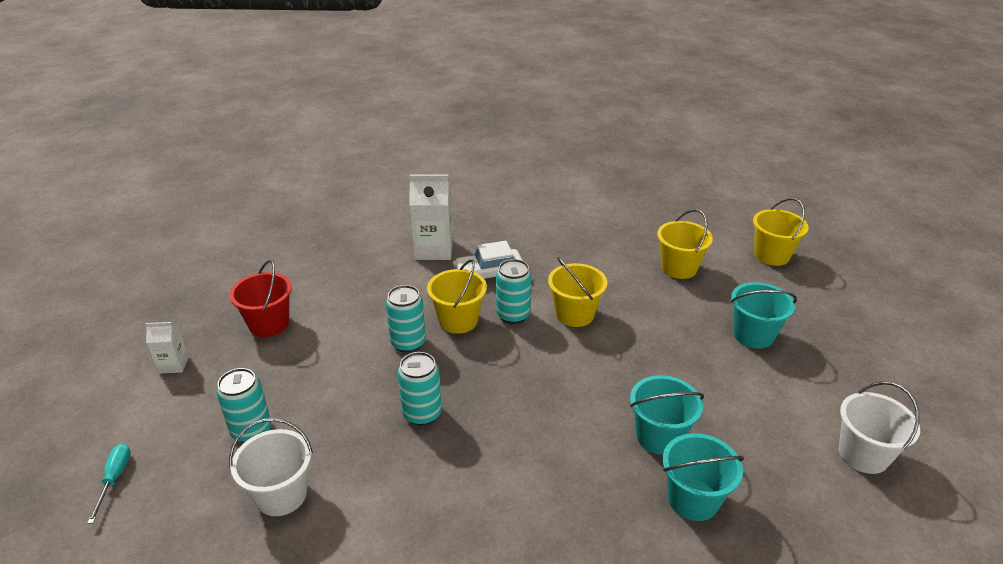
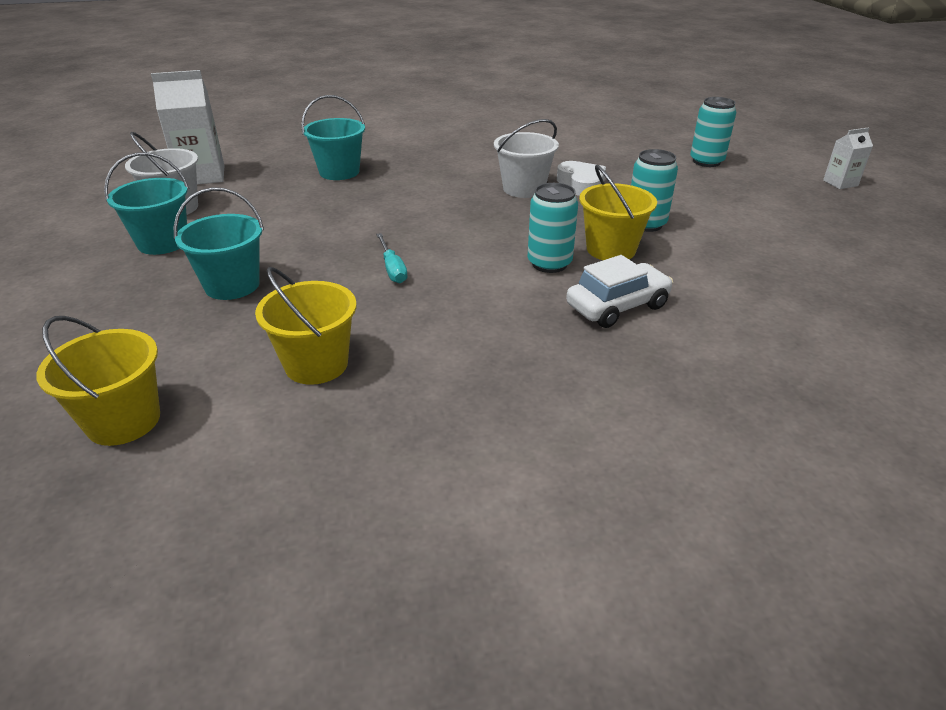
camera: 165 degrees right, 0 degrees up
turquoise screwdriver [87,443,131,524] -> turquoise screwdriver moved to [376,233,407,283]
red bucket [229,260,292,337] -> none
white bucket [229,418,313,516] -> white bucket moved to [494,119,559,198]
turquoise can [397,352,442,426] -> white heart [557,161,606,196]
white carton [409,175,453,260] -> white carton moved to [151,70,224,185]
yellow bucket [548,257,607,327] -> none
turquoise bucket [630,375,704,455] -> turquoise bucket moved to [104,153,189,255]

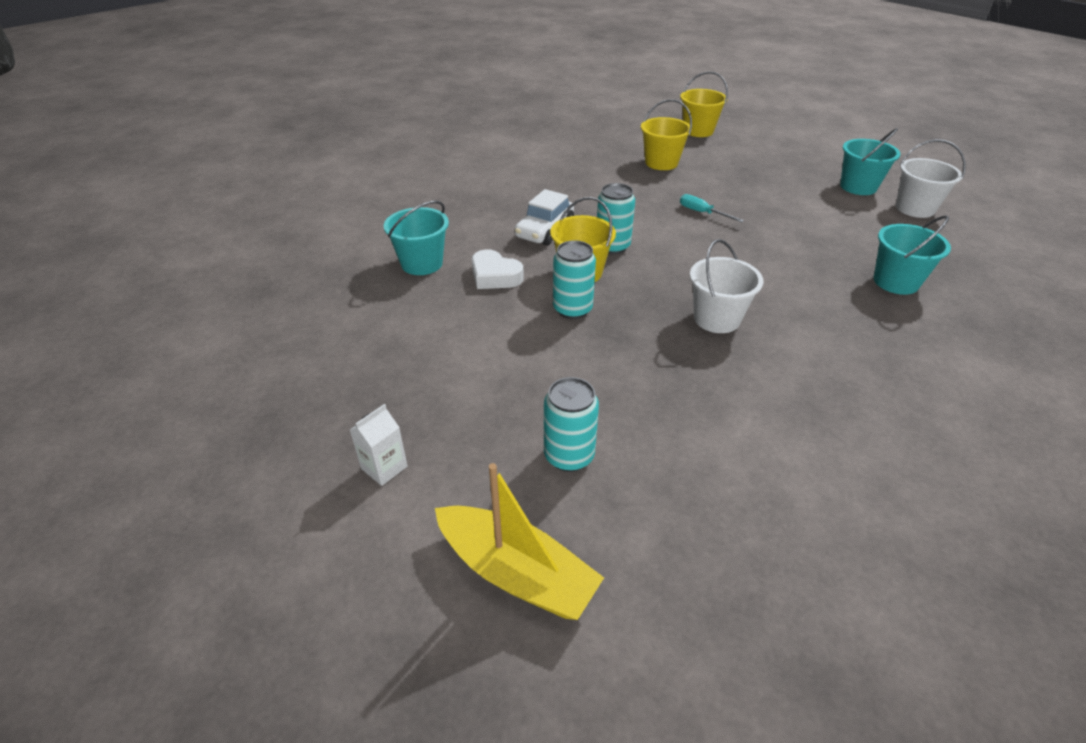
camera: 150 degrees right, 5 degrees up
white carton [151,70,224,185] -> none
turquoise bucket [174,187,264,300] -> turquoise bucket moved to [384,200,449,275]
white heart [557,161,606,196] -> white heart moved to [472,249,524,289]
none -> yellow boat [435,463,604,620]

